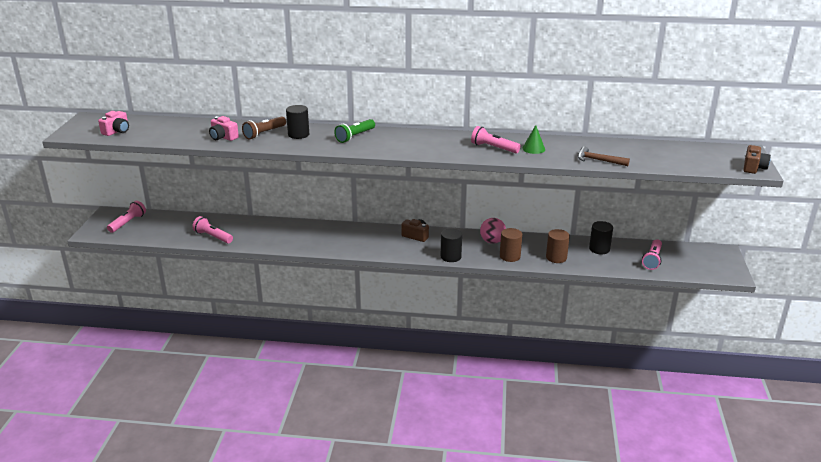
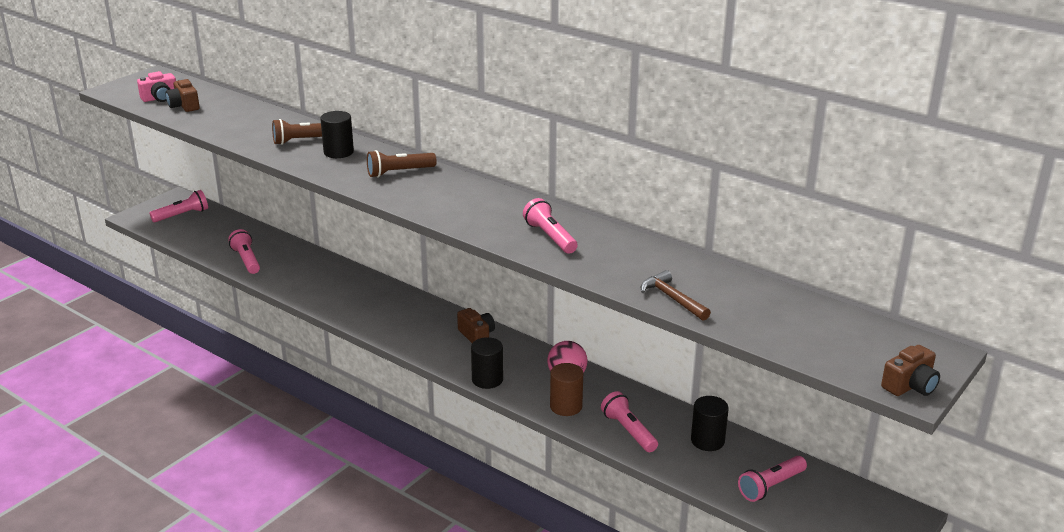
camera: 30 degrees right, 0 degrees up
pink camera [209,116,239,141] -> none
green flashlight [334,119,375,143] -> brown flashlight [367,150,437,178]
green cone [522,125,545,154] -> none
brown cylinder [546,229,570,263] -> pink flashlight [601,391,658,452]
none -> brown camera [166,78,200,112]

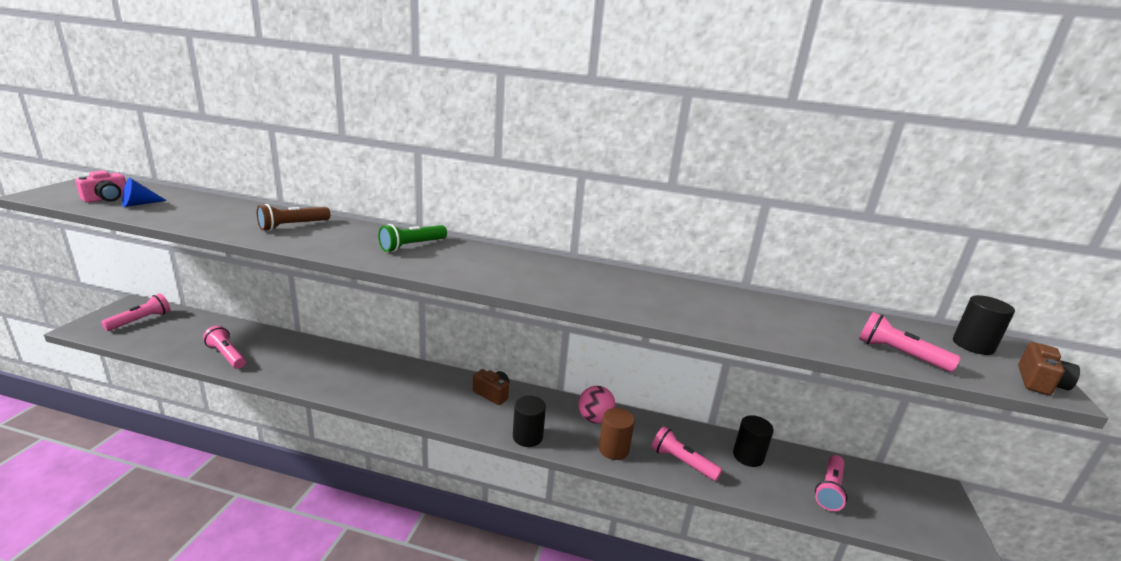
camera: 25 degrees left, 5 degrees down
brown camera [166,78,200,112] -> blue cone [122,178,167,207]
black cylinder [320,111,354,158] -> black cylinder moved to [953,295,1015,355]
brown flashlight [367,150,437,178] -> green flashlight [378,224,447,252]
pink flashlight [523,198,577,254] -> pink flashlight moved to [859,312,961,372]
brown hammer [641,270,711,321] -> none

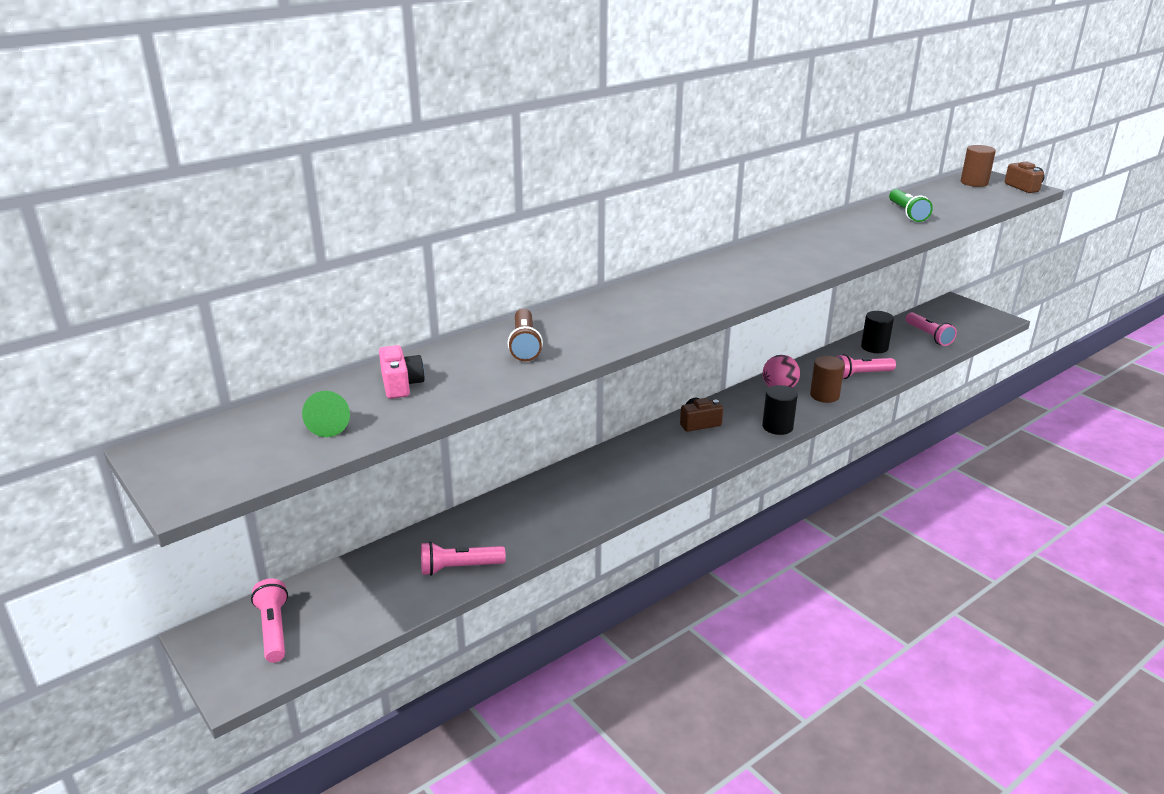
camera: 50 degrees left, 5 degrees up
pink camera [75,170,126,203] -> pink camera moved to [379,345,425,399]
blue cone [122,178,167,207] -> green cone [302,391,350,437]
green flashlight [378,224,447,252] -> green flashlight moved to [889,189,933,222]
pink flashlight [859,312,961,372] -> none
black cylinder [953,295,1015,355] -> brown cylinder [961,145,996,187]

